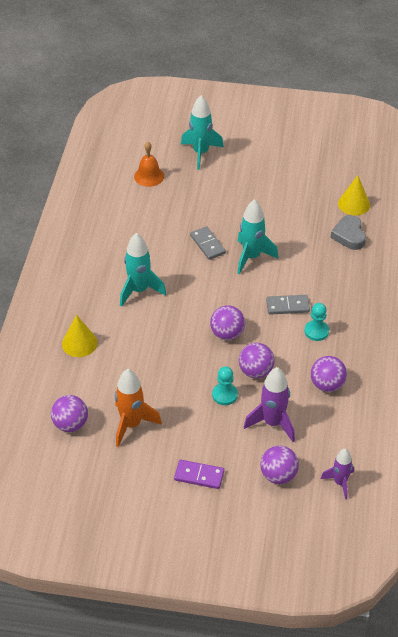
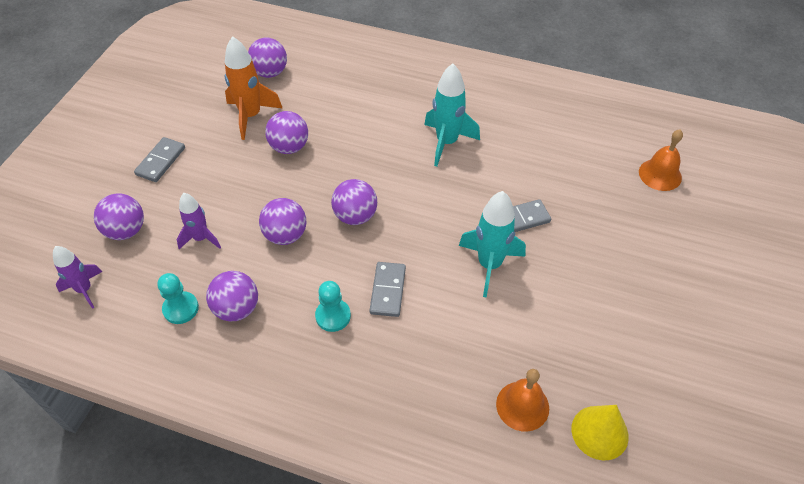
camera: 100 degrees right, 5 degrees up
yellow cone [62,315,98,357] -> none
purple domino [174,460,224,489] -> grey domino [134,137,185,182]
turquoise rocket [181,95,224,170] -> none
turquoise pawn [212,366,238,405] -> turquoise pawn moved to [158,273,199,324]
purple rocket [244,367,295,442] -> purple rocket [177,193,221,249], size x0.64
grey heart [330,215,366,250] -> orange bell [496,369,549,432]
none -> purple ball [265,111,308,154]

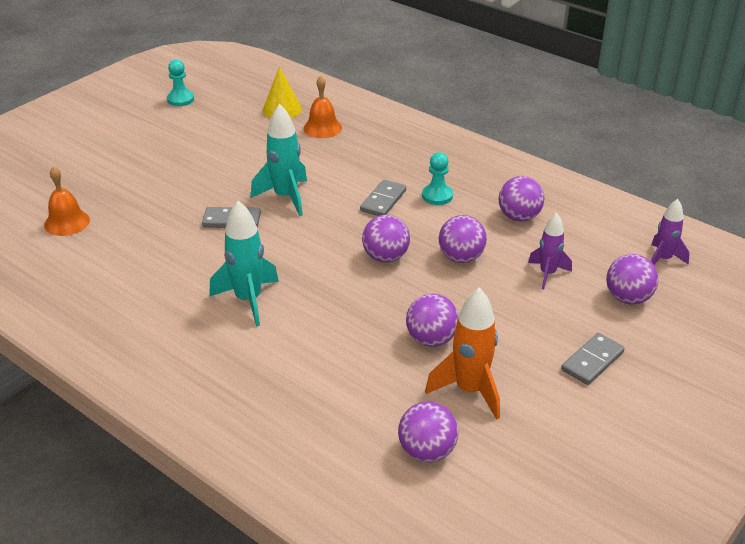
camera: 160 degrees left, 15 degrees down
turquoise pawn [158,273,199,324] -> turquoise pawn moved to [167,60,194,106]

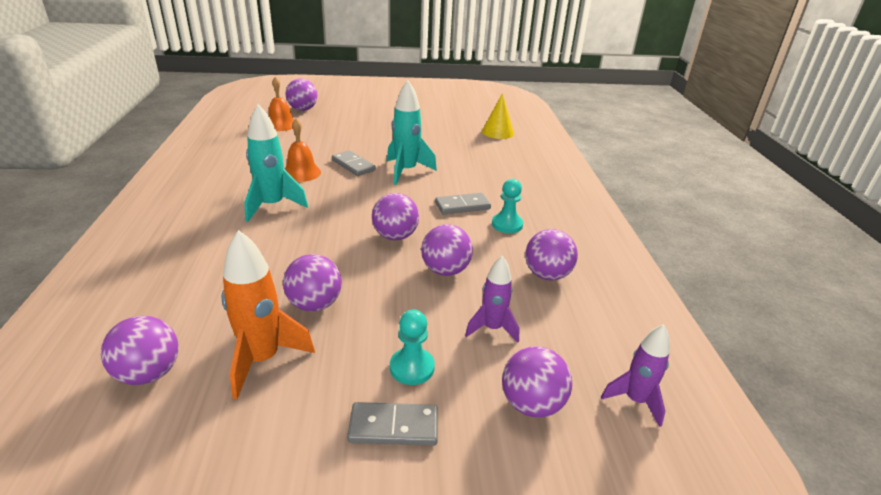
camera: 45 degrees right, 5 degrees down
turquoise pawn [167,60,194,106] -> turquoise pawn moved to [390,310,435,385]
orange bell [303,76,342,138] -> orange bell moved to [285,118,321,182]
none -> purple ball [286,78,318,111]

